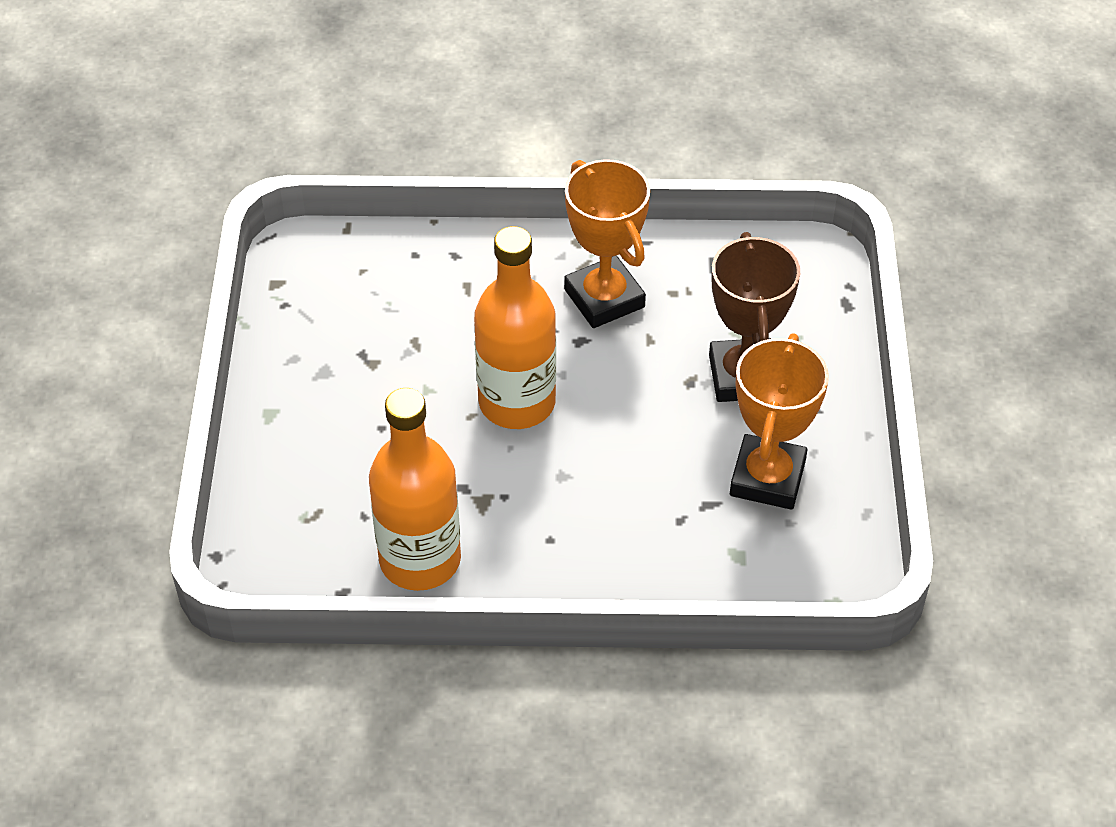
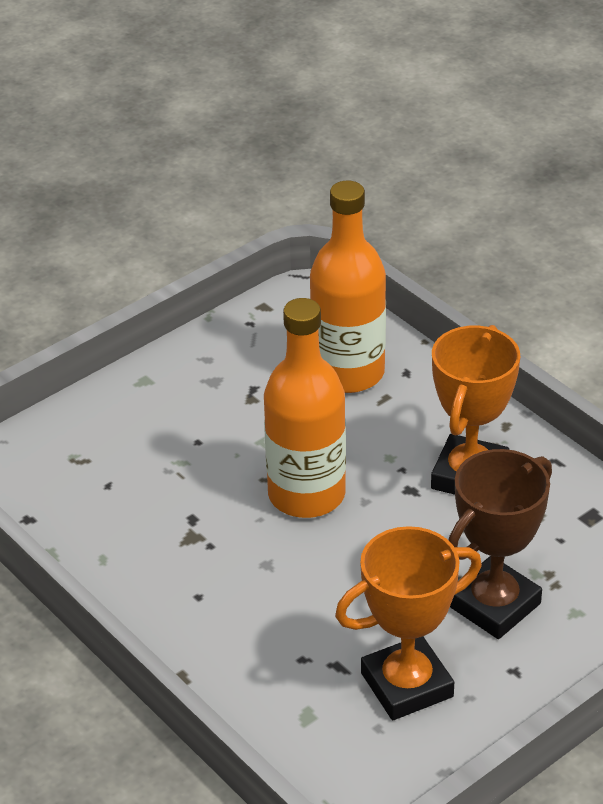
camera: 50 degrees right, 10 degrees down
orange bottle [369,388,461,591] -> orange bottle moved to [310,181,386,393]

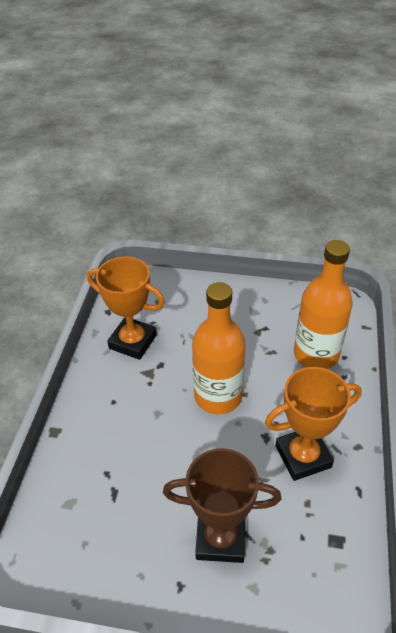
camera: 50 degrees right, 5 degrees up
orange trophy [335,526,482,720] -> orange trophy moved to [87,257,165,360]

